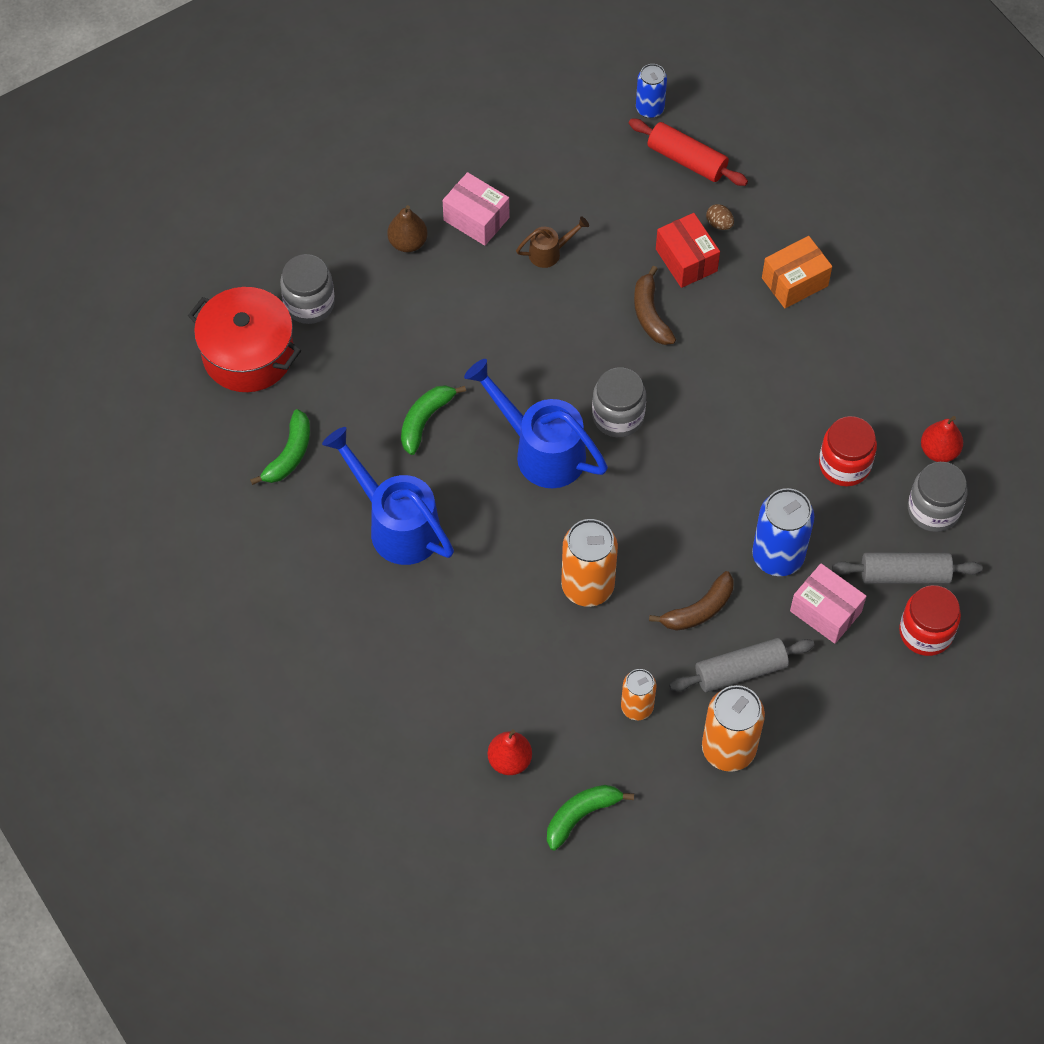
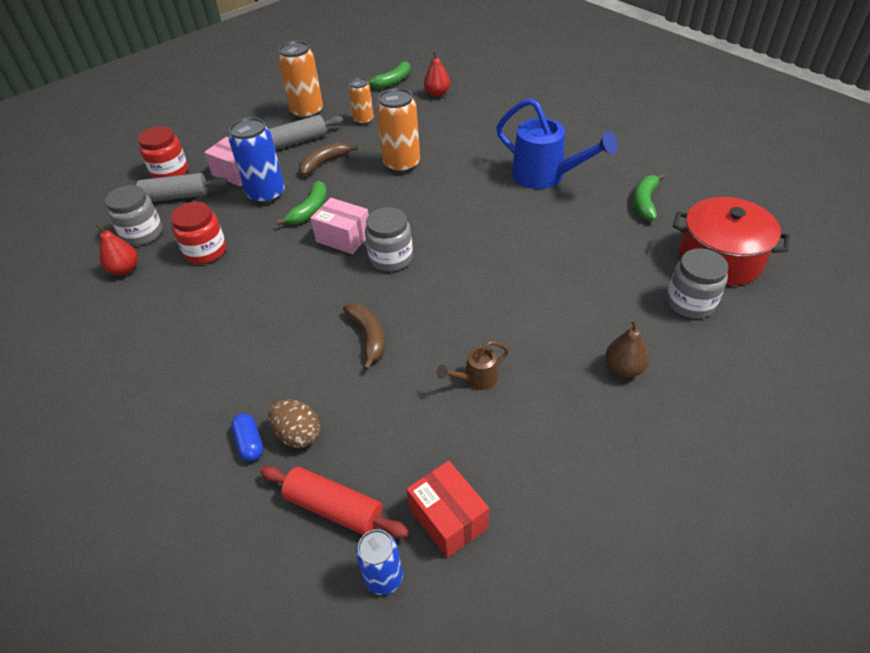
camera: 175 degrees right, 15 degrees down
green banana [401,385,466,455] -> green banana moved to [276,181,327,225]
pink box [443,172,509,246] -> pink box moved to [310,198,369,254]
blue watering can [464,359,608,488] -> none
red box [656,213,720,288] -> red box moved to [407,461,489,558]
brown egg [706,204,734,230] -> brown egg [268,399,320,448], size x1.66
orange box [762,236,832,308] -> none
none -> blue capsule [231,413,263,461]

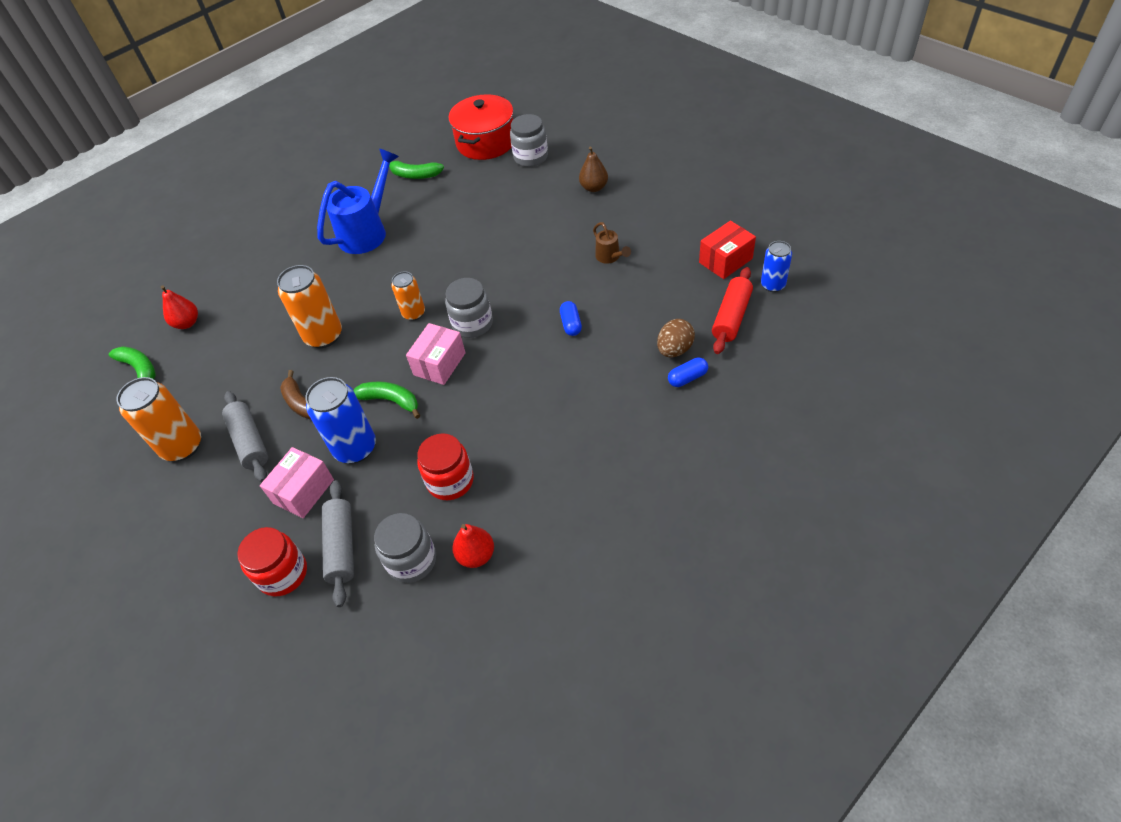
camera: 90 degrees left, 5 degrees up
brown banana [343,303,385,371] -> blue capsule [560,301,582,336]
orange can [349,78,374,125] -> orange can moved to [391,271,425,321]

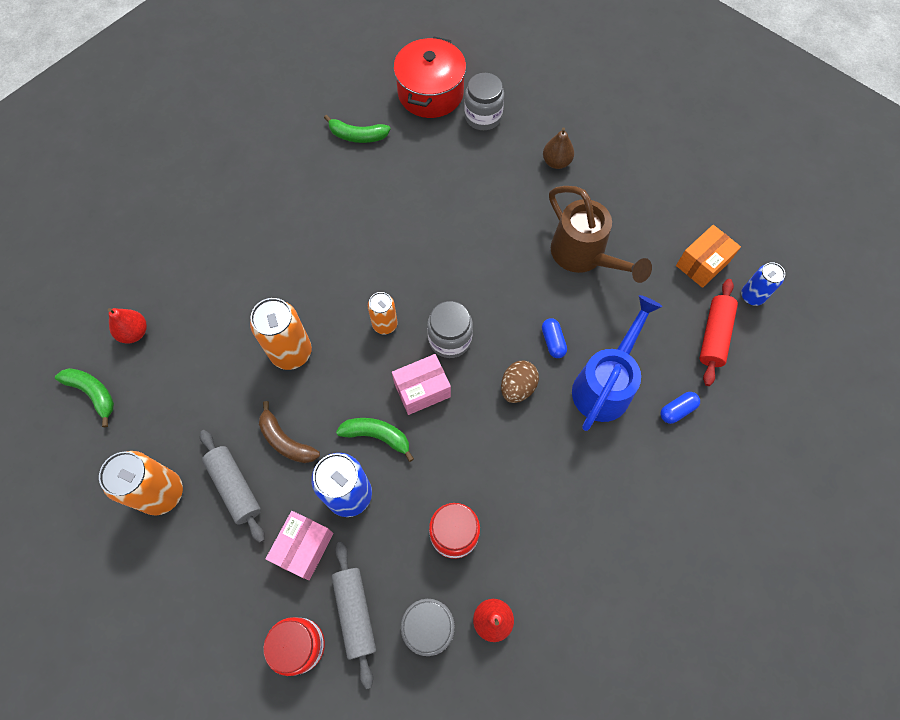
camera: 10 degrees left, 15 degrees up
blue watering can [317,148,399,254] -> blue watering can moved to [572,295,662,431]
pink box [406,323,466,385] -> pink box turned 45 degrees clockwise [392,354,451,415]
brown watering can [593,222,631,264] -> brown watering can [549,186,652,283], size x2.11
brown egg [657,319,695,357] -> brown egg moved to [501,361,539,403]
red box [699,221,756,279] -> orange box [676,225,741,288]

